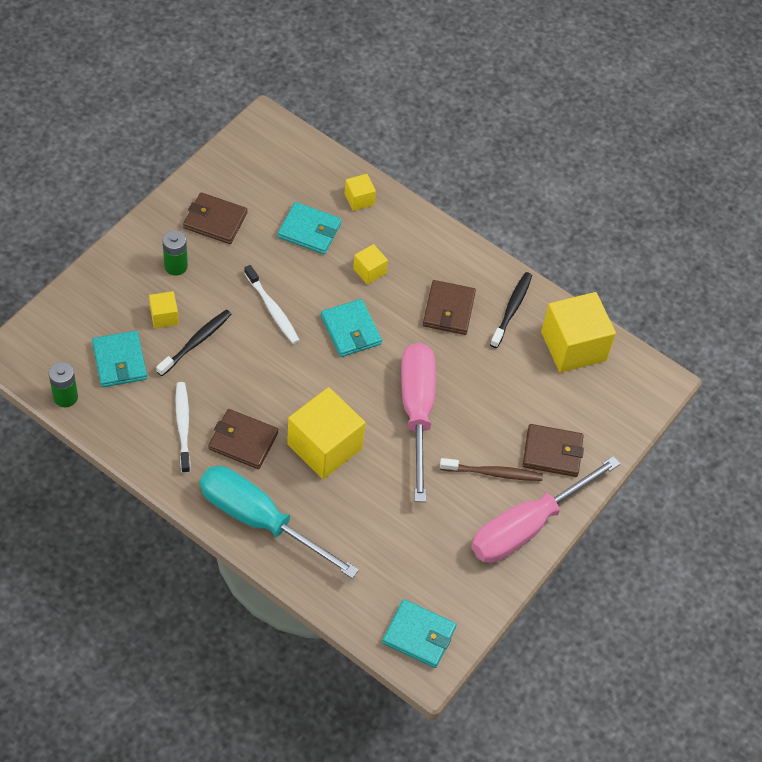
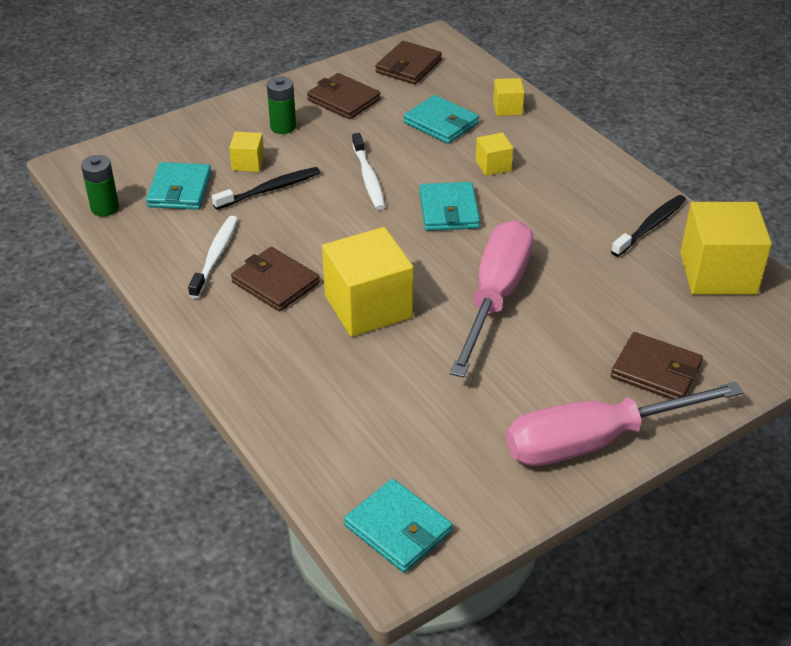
camera: 25 degrees right, 15 degrees down
turquoise screwdriver [200,466,359,579] -> none
brown wallet [423,280,476,335] -> brown wallet moved to [376,41,442,84]
brown toothbrush [440,458,543,481] -> none

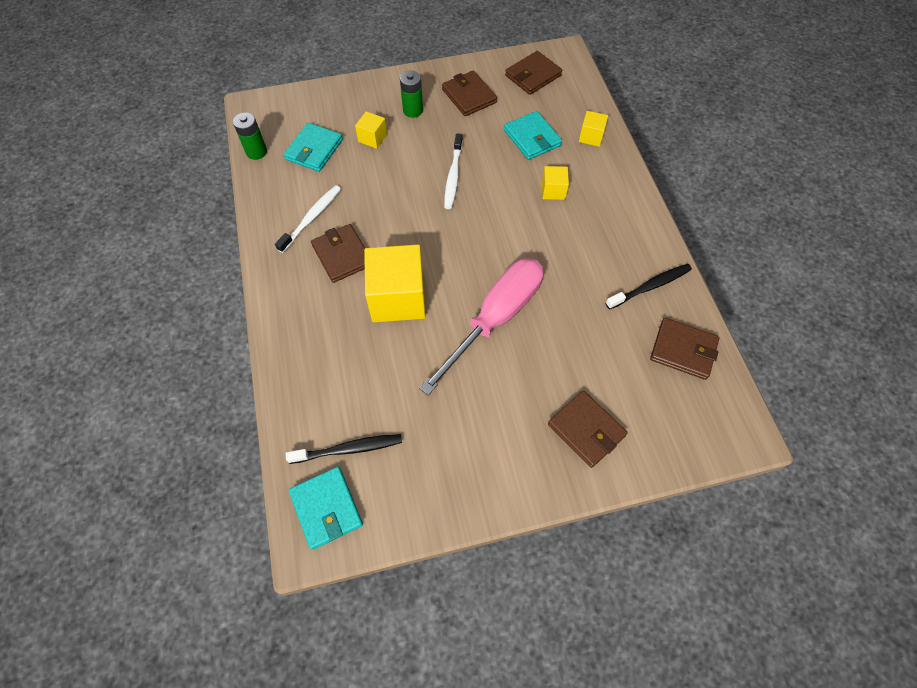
camera: 20 degrees right, 20 degrees up
black toothbrush [212,167,320,210] -> black toothbrush moved to [286,434,402,464]
turquoise wallet [420,182,480,231] -> none
pink screwdriver [506,382,744,466] -> none
yellow cube [680,202,772,295] -> brown wallet [650,318,719,380]

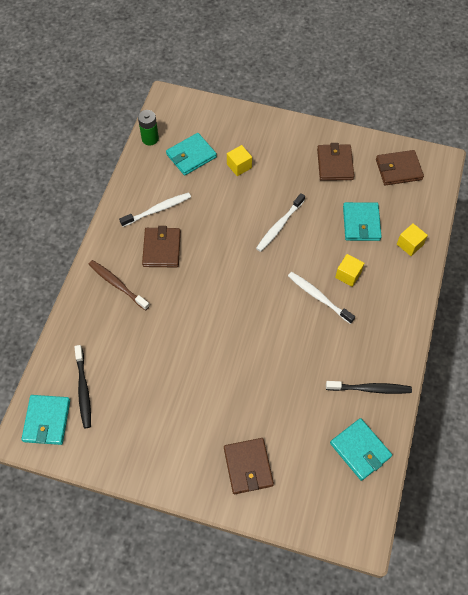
camera: 30 degrees right, 0 degrees up
black toothbrush [286,434,402,464] -> black toothbrush turned 60 degrees clockwise [75,345,91,428]
yellow cube [364,245,426,322] -> none
green battery [400,70,423,118] -> none
pink screwdriver [419,258,544,395] -> none
brown wallet [650,318,719,380] -> turquoise wallet [330,418,392,481]
none -> brown toothbrush [88,260,150,311]
none -> white toothbrush [288,272,355,324]

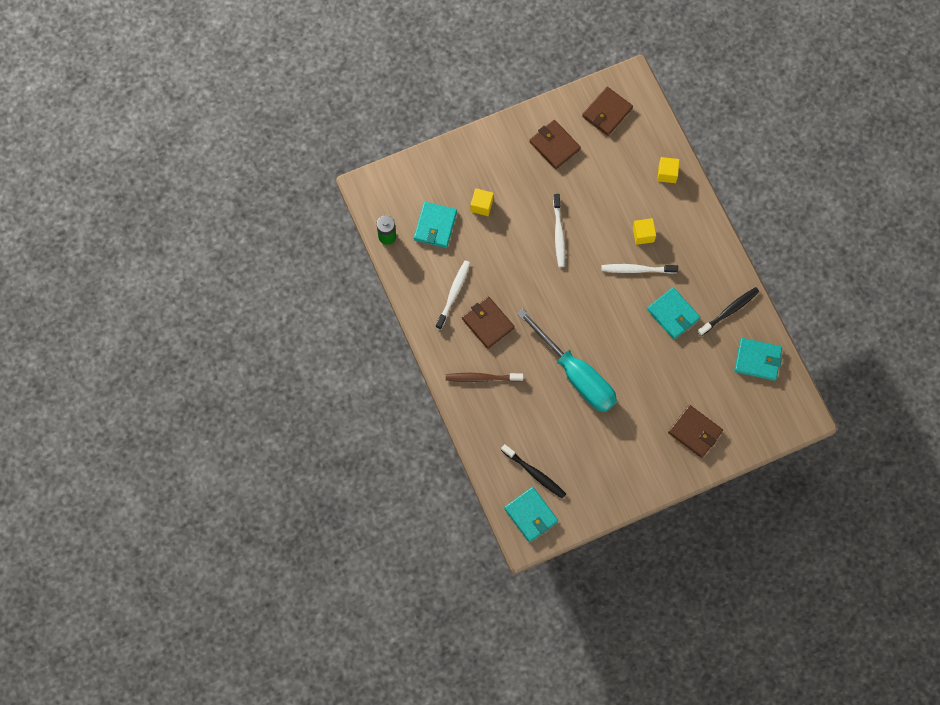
camera: 40 degrees left, 10 degrees up
turquoise wallet [343,202,382,241] -> turquoise wallet moved to [647,287,700,339]
none -> turquoise screwdriver [517,309,617,412]

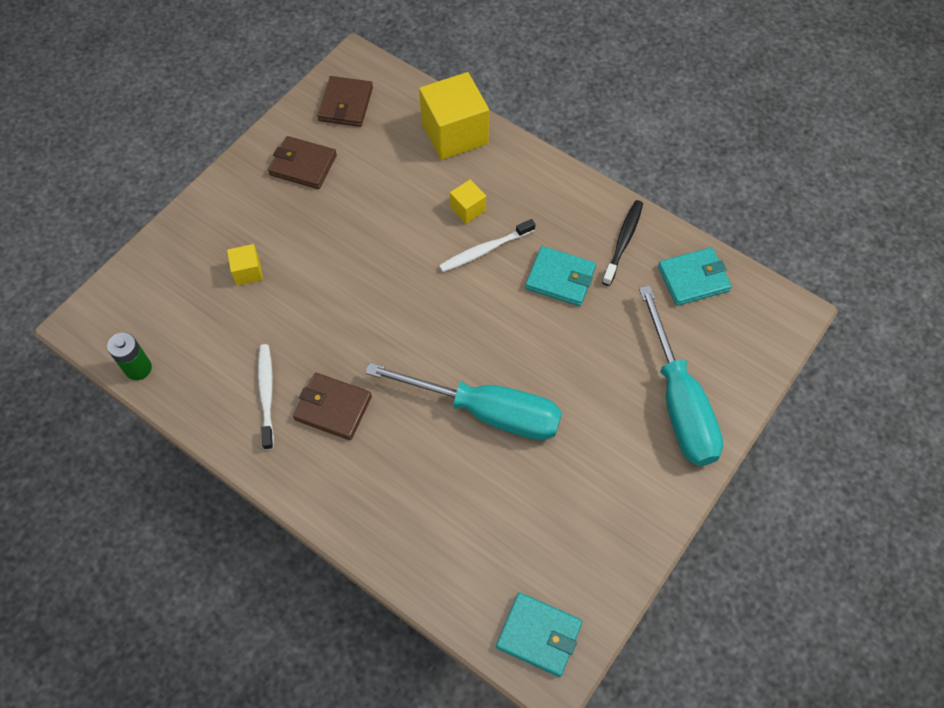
camera: 30 degrees left, 10 degrees down
turquoise wallet [414,202,457,248] -> none
brown toothbrush [446,373,523,382] -> none
black toothbrush [501,444,566,499] -> none
white toothbrush [553,194,565,267] -> none
yellow cube [657,157,680,183] -> yellow cube [419,72,489,160], size x2.10
brown wallet [668,405,723,458] -> turquoise screwdriver [639,285,723,466]

